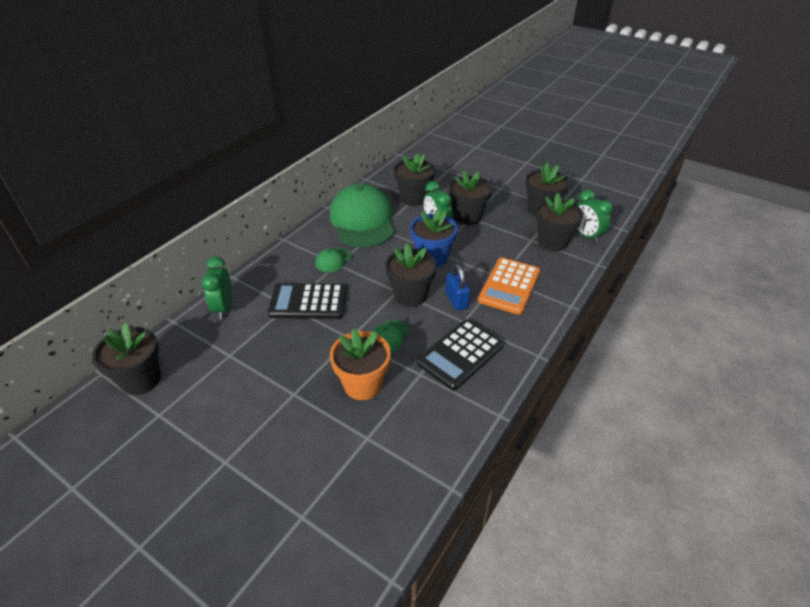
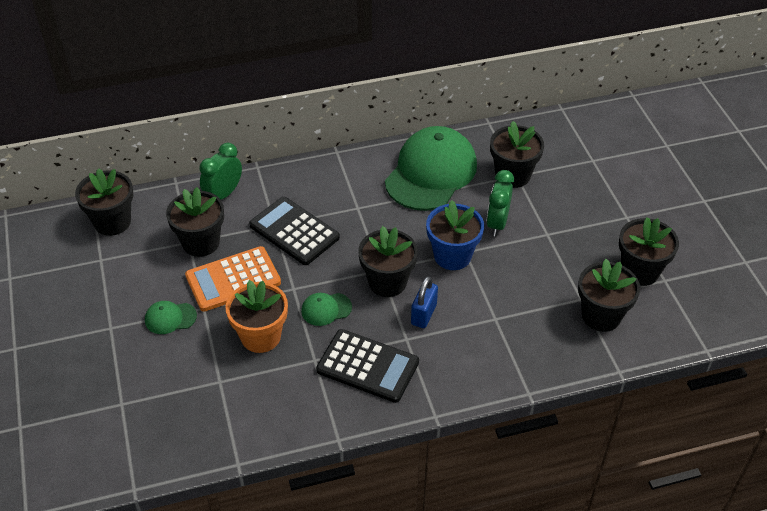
camera: 40 degrees right, 5 degrees up
green cap [315,248,352,272] -> green cap moved to [145,301,197,334]
black calculator [417,319,504,390] -> black calculator turned 150 degrees counterclockwise [316,329,419,403]
black flower pot [449,170,492,225] -> black flower pot moved to [166,187,224,257]
orange calculator [478,257,540,315] -> orange calculator moved to [185,246,281,312]
green clock [577,190,613,243] -> none

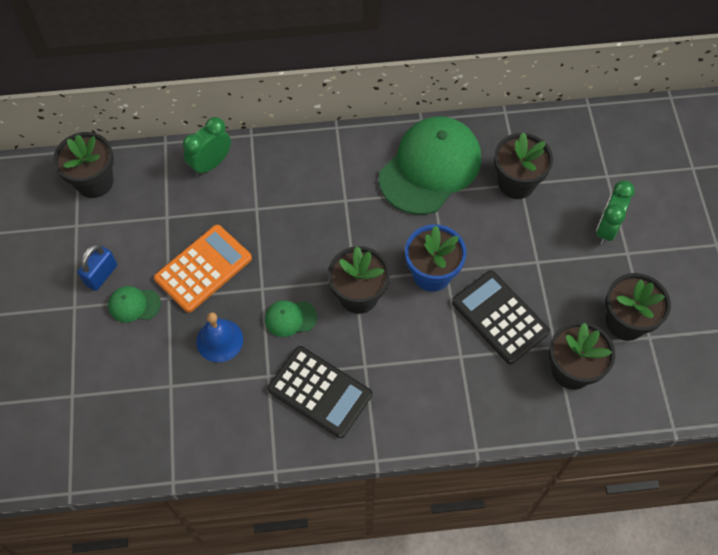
camera: 10 degrees right, 15 degrees up
black flower pot [166,187,224,257] -> none
orange calculator [185,246,281,312] -> orange calculator turned 150 degrees clockwise [154,225,252,313]
orange flower pot [226,280,288,353] -> blue bell [196,312,243,362]
black calculator [249,197,340,265] -> black calculator moved to [452,270,550,364]
blue padlock [411,276,438,328] -> blue padlock moved to [78,244,117,291]
green clock [487,170,514,236] -> green clock moved to [596,180,635,245]

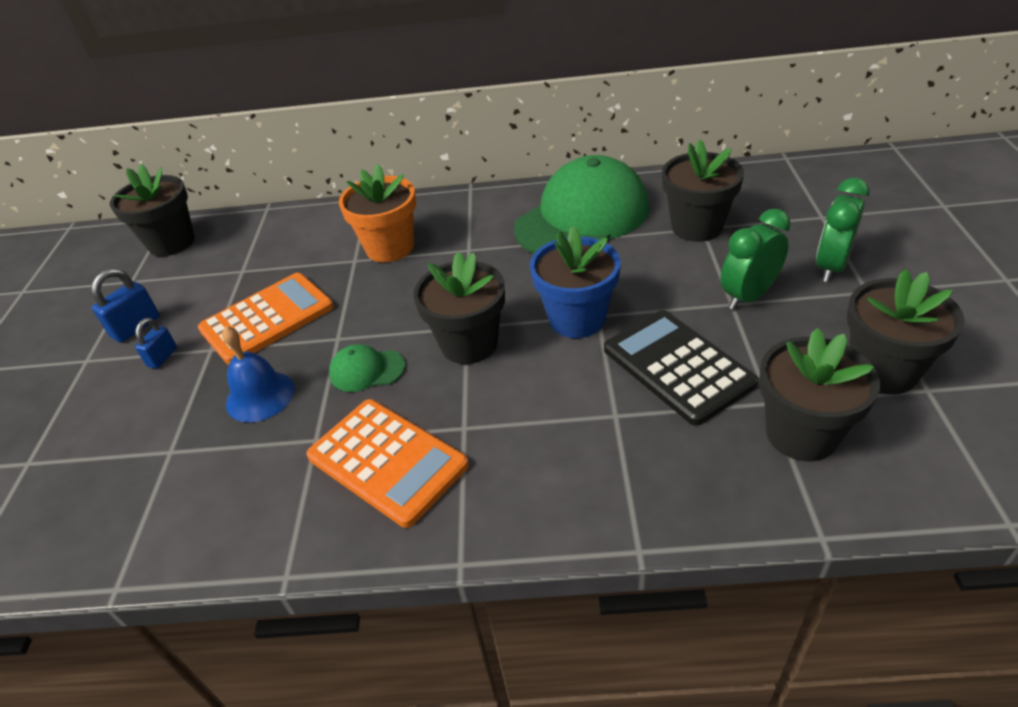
camera: 10 degrees right, 20 degrees down
green cap [108,286,161,323] -> blue padlock [135,318,177,368]
green clock [183,117,231,176] -> green clock moved to [720,208,791,310]
black calculator [267,346,372,438] -> orange calculator [306,399,469,528]
none -> orange flower pot [339,164,416,262]

